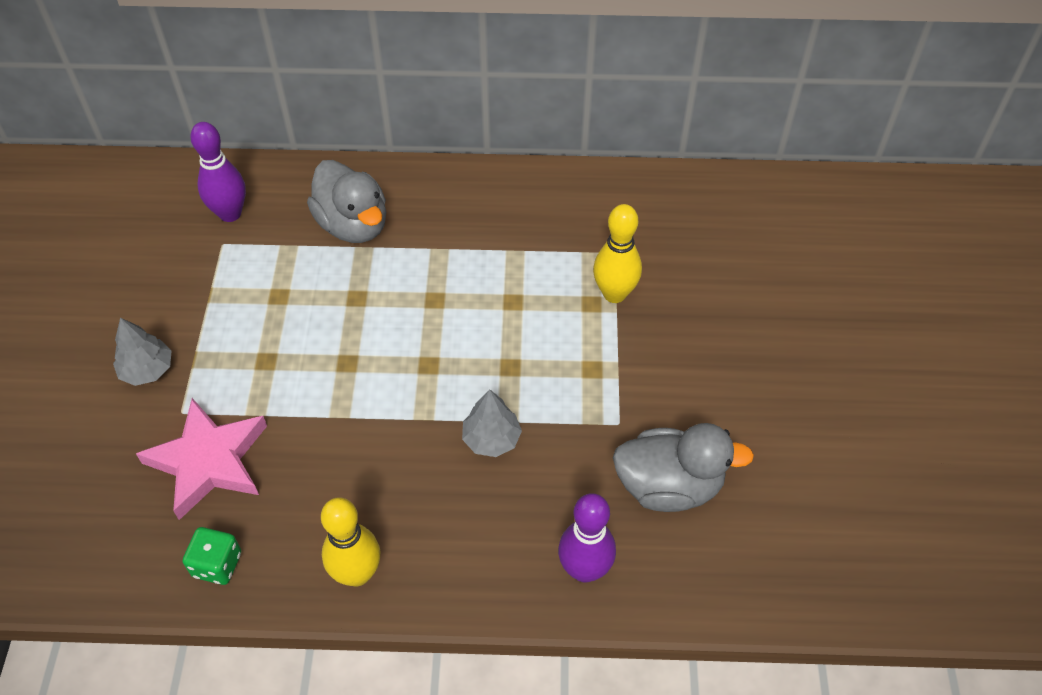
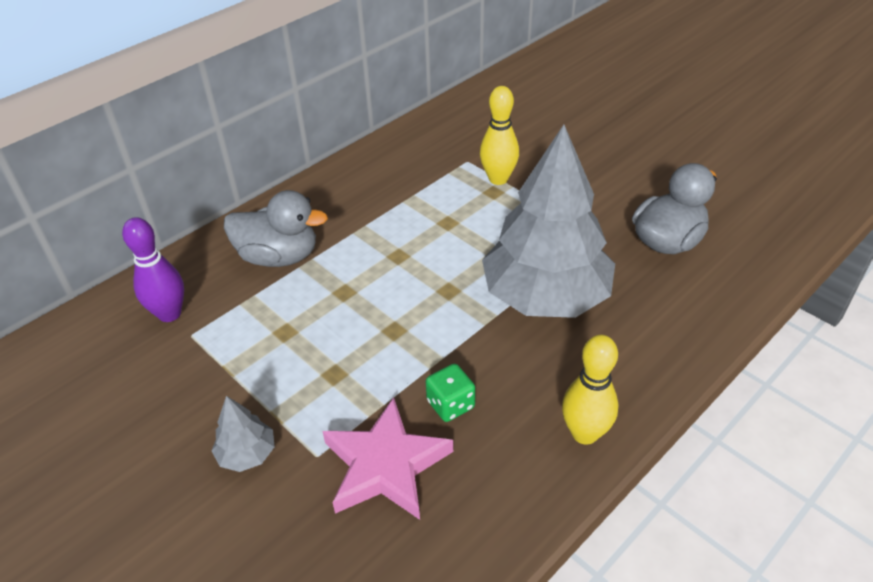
camera: 45 degrees left, 10 degrees down
green dice [183,527,241,585] -> green dice moved to [426,364,475,422]
grey tree [462,389,522,457] -> grey tree [482,125,615,318], size x2.48
purple bowling pin [558,493,616,583] -> none

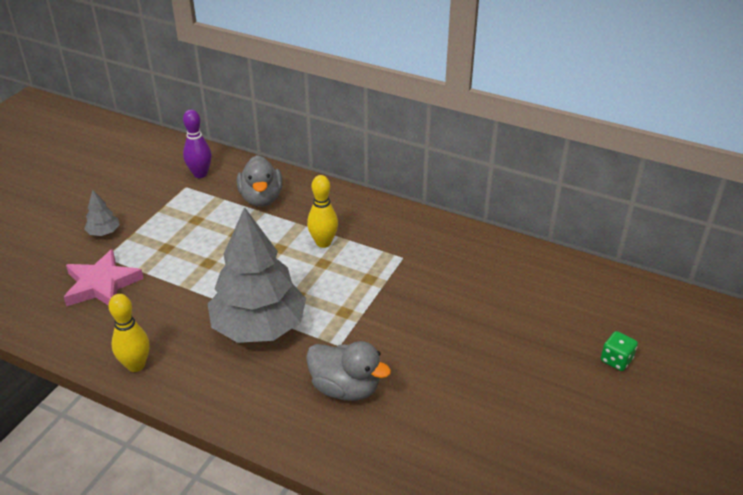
camera: 70 degrees right, 5 degrees down
green dice [426,364,475,422] -> green dice moved to [601,331,638,371]
yellow bowling pin [480,86,519,185] -> yellow bowling pin moved to [307,175,338,248]

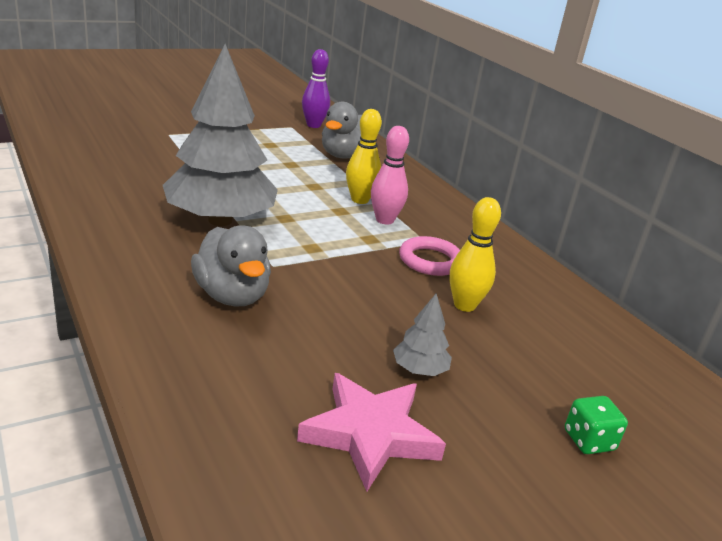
camera: 30 degrees right, 10 degrees down
pink star [64,249,144,306] -> pink star moved to [297,373,446,492]
grey tree [84,190,120,236] -> grey tree moved to [393,294,452,376]
yellow bowling pin [109,294,149,372] -> yellow bowling pin moved to [450,197,501,312]
none -> pink bowling pin [371,126,409,224]
none -> pink ring [399,236,460,276]

